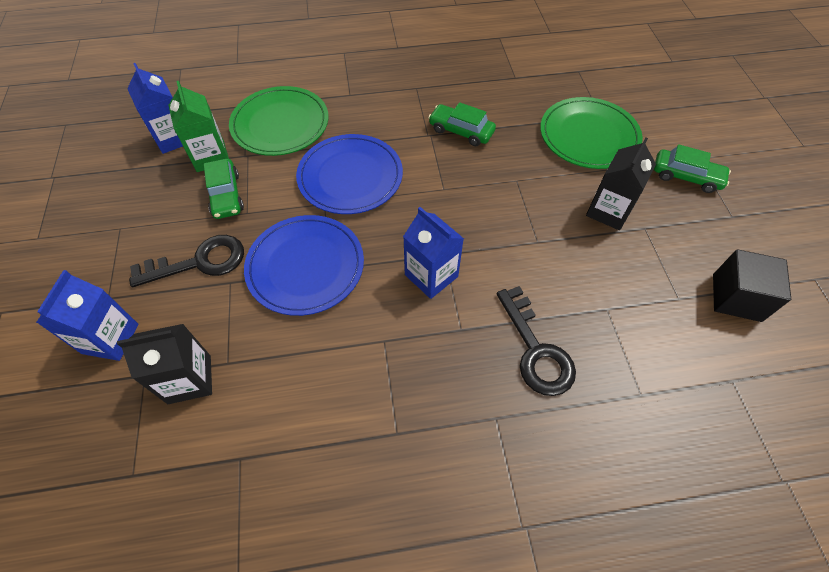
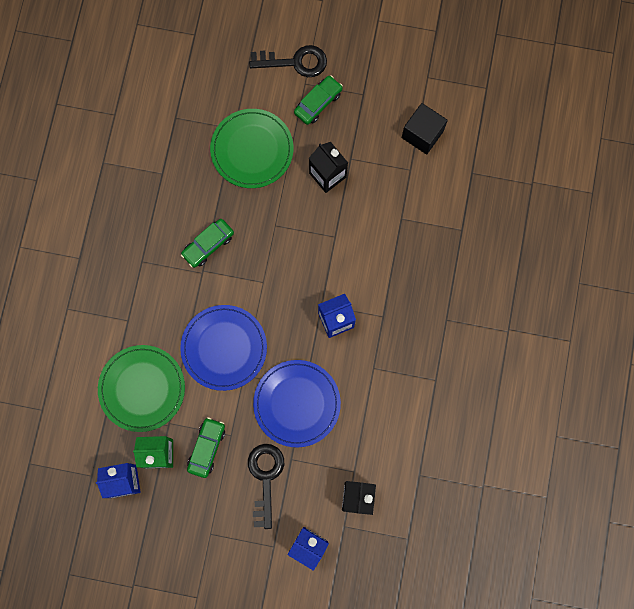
camera: 70 degrees left, 20 degrees up
green car [204,159,244,219] -> green car turned 75 degrees counterclockwise [187,417,225,478]
black key [497,286,576,396] -> black key moved to [249,45,327,77]

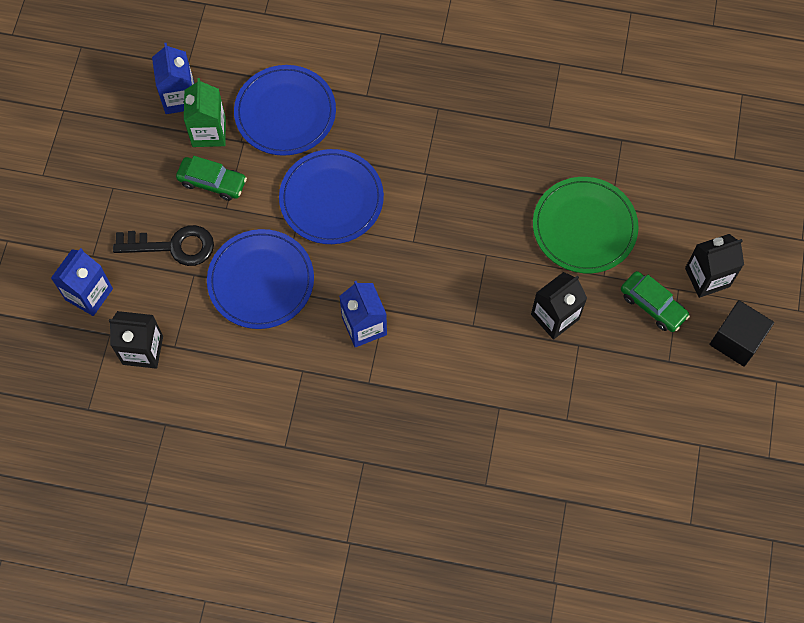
camera: 90 degrees right, 10 degrees down
green plate [98,345,185,432] -> blue plate [234,65,336,156]
green car [181,219,234,268] -> none
black key [249,45,327,77] -> black carton [685,234,744,298]
black cube [402,103,448,155] -> black cube moved to [709,300,774,367]

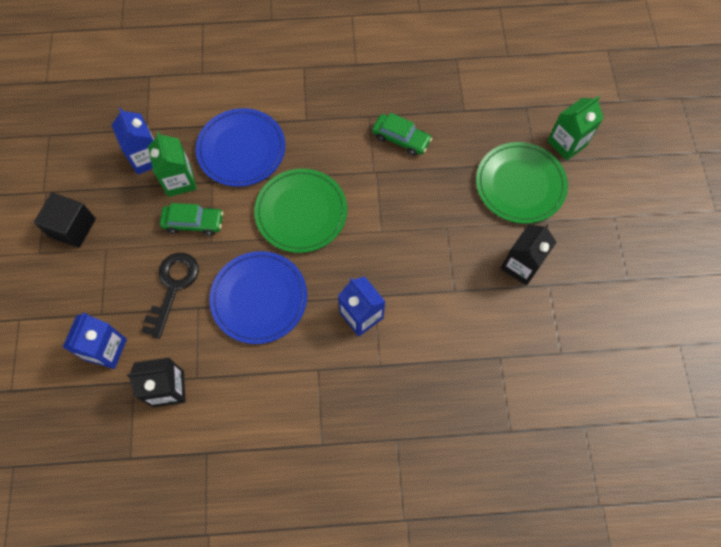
camera: 15 degrees left, 0 degrees up
black key [113,225,214,266] -> black key turned 60 degrees counterclockwise [141,253,199,339]
blue plate [279,149,384,244] -> green plate [254,169,347,253]
green car [621,271,690,332] -> green car moved to [372,113,432,156]
black carton [685,234,744,298] -> none
black cube [709,300,774,367] -> black cube moved to [34,192,96,248]
none -> green carton [547,96,604,161]

